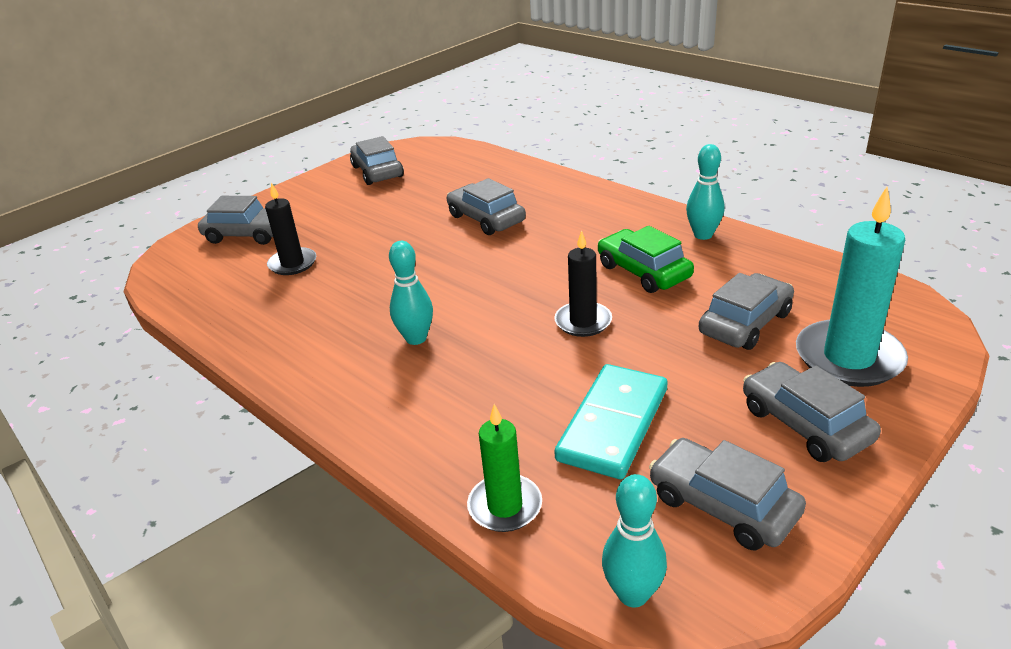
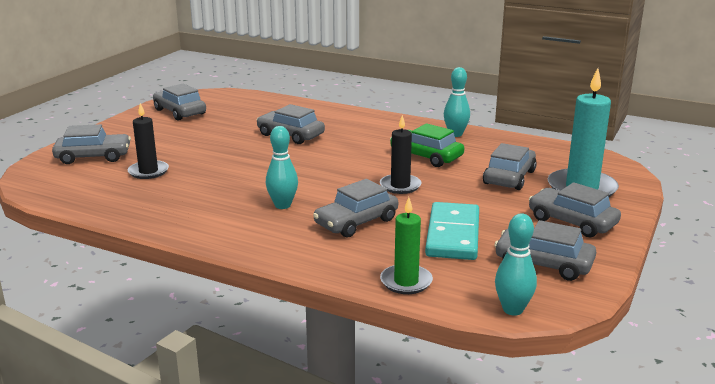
camera: 20 degrees left, 10 degrees down
none -> grey car [313,179,398,238]

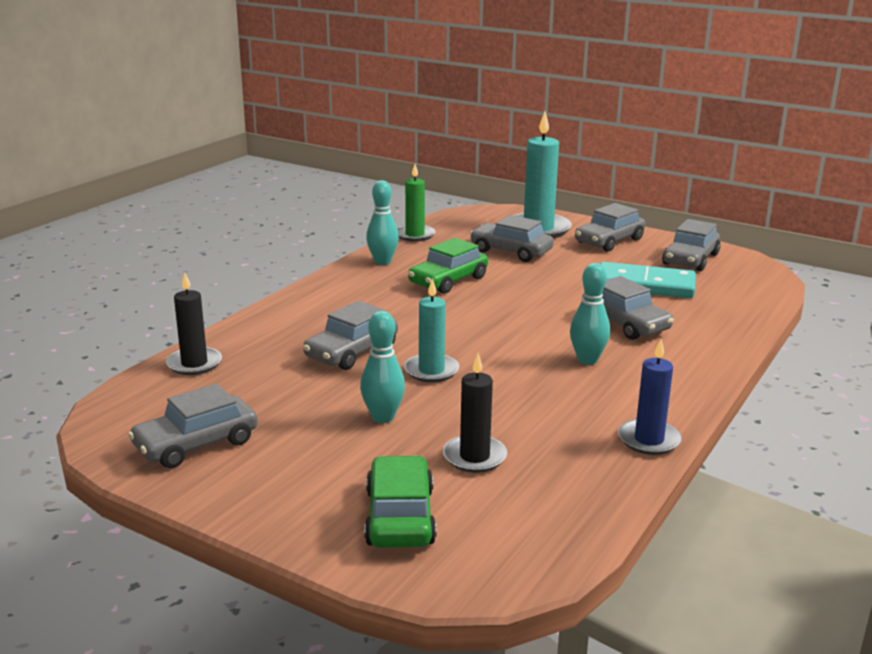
camera: 85 degrees left, 0 degrees up
grey car [52,124,131,164] -> green car [364,455,437,548]
black candle [380,115,422,194] -> black candle moved to [166,273,222,375]
green candle [380,197,433,294] -> green candle moved to [397,164,436,242]
turquoise bowling pin [495,213,537,316] -> turquoise bowling pin moved to [360,311,405,423]
none -> turquoise candle [404,278,459,382]
none -> blue candle [618,339,682,455]

